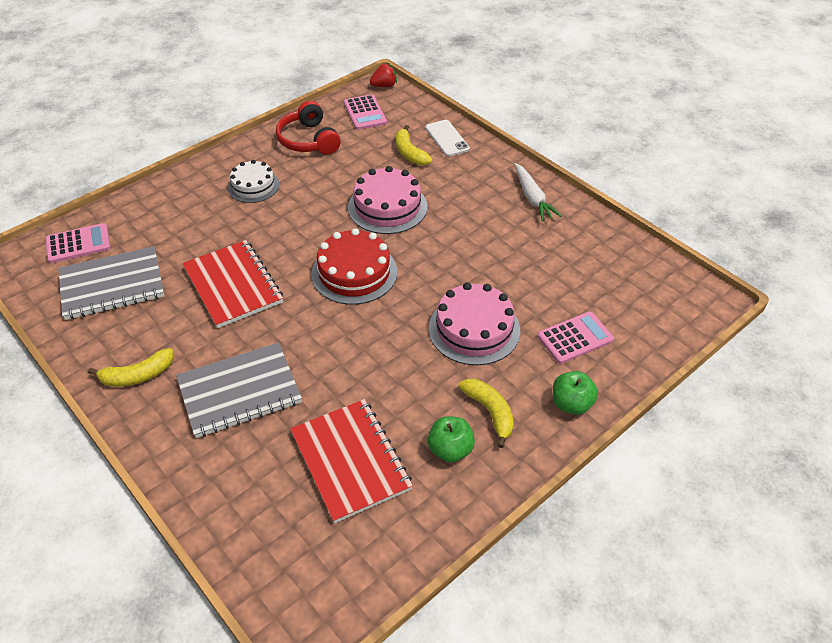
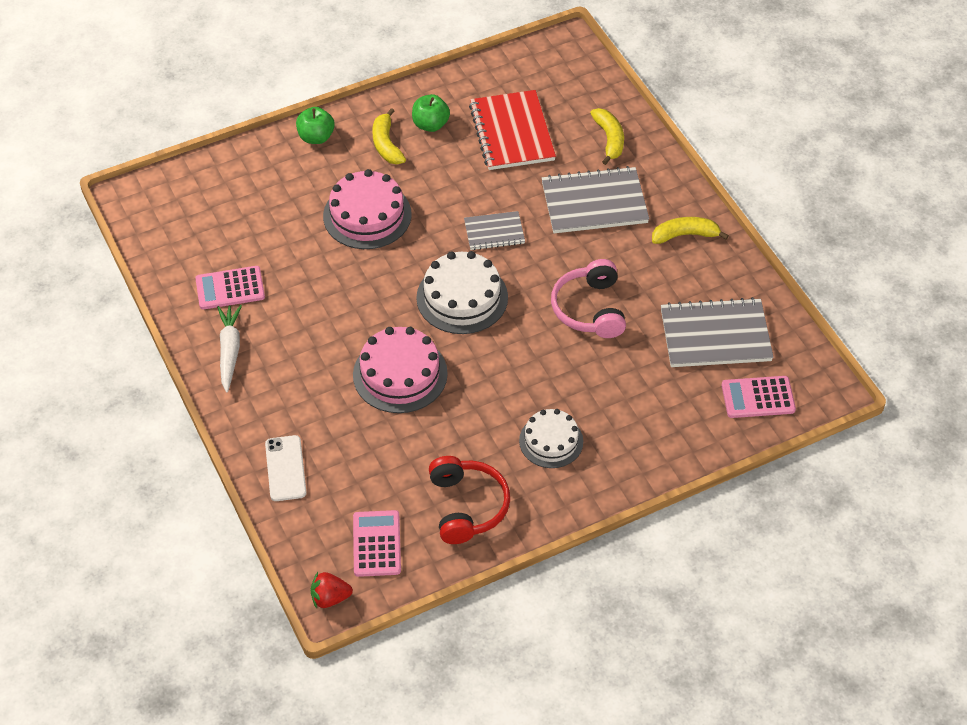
camera: 165 degrees left, 5 degrees up
red notebook [182,240,283,328] -> pink headphones [551,259,626,338]
red cake [311,228,397,305] -> white cake [416,251,508,334]
yellow banana [396,125,432,165] -> yellow banana moved to [590,108,624,165]
pink calculator [537,312,614,364] -> pink calculator moved to [195,266,265,310]
none -> grey notebook [464,211,525,250]

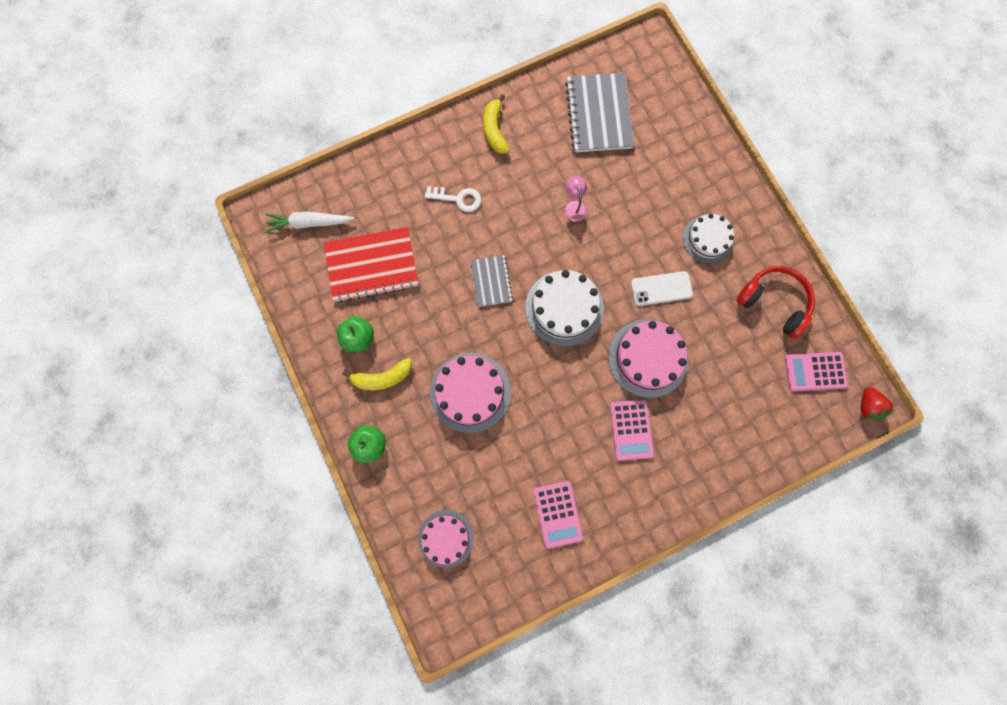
camera: 90 degrees left, 25 degrees up
white carrot [217,305,242,393] -> white carrot moved to [265,211,354,233]
white phone [265,435,307,501] -> white phone moved to [631,271,693,306]
red headphones [429,456,510,544] -> red headphones turned 45 degrees clockwise [736,266,815,339]
grey notebook [542,166,649,233] -> white key [425,186,481,212]
pink headphones [551,259,626,338] -> pink lamp [565,176,587,222]
yellow banana [590,108,624,165] -> none
pink calculator [721,376,796,418] -> pink calculator moved to [610,400,654,461]
none -> pink cake [418,510,474,568]

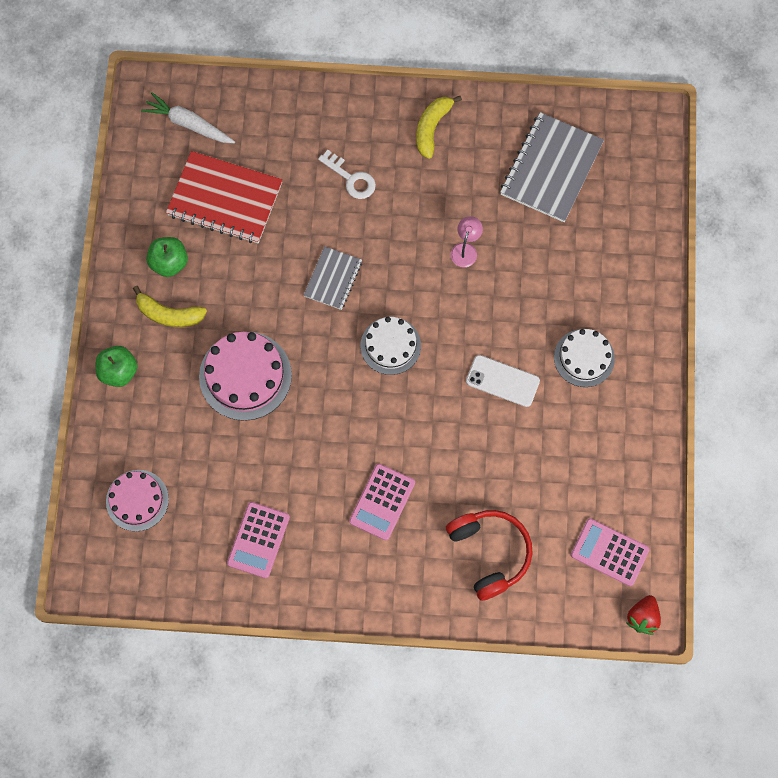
camera: 30 degrees right, 5 degrees down
white cake [525,270,604,347] -> white cake [361,317,421,375], size x0.66
pink cake [608,319,688,398] -> none
red headphones [736,266,815,339] -> red headphones moved to [446,510,533,601]

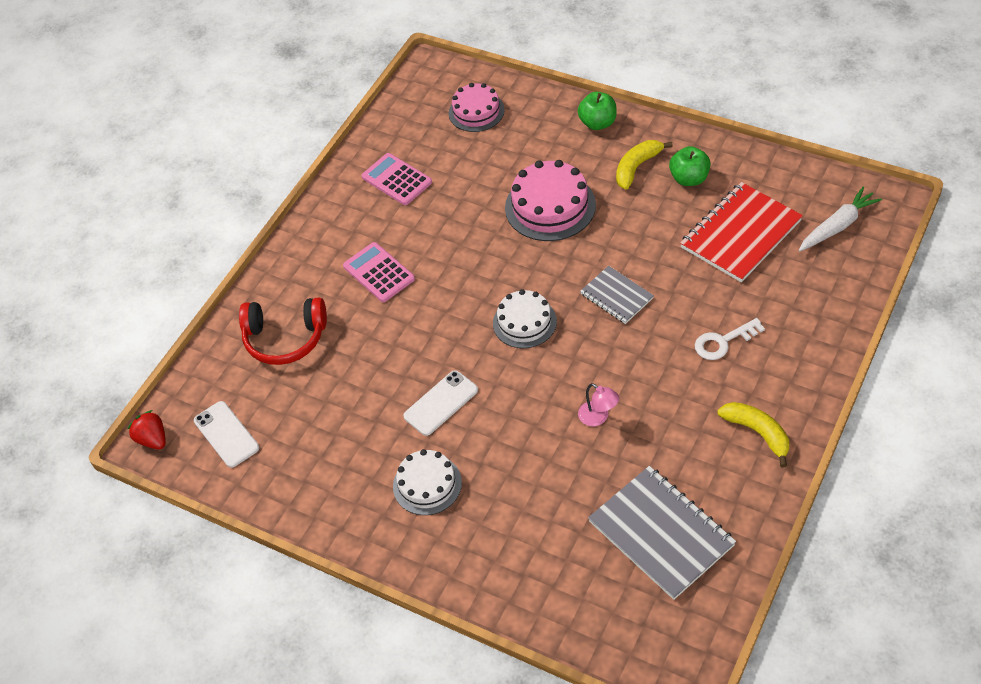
camera: 120 degrees right, 20 degrees down
pink calculator [571,518,650,586] -> white phone [194,401,259,468]

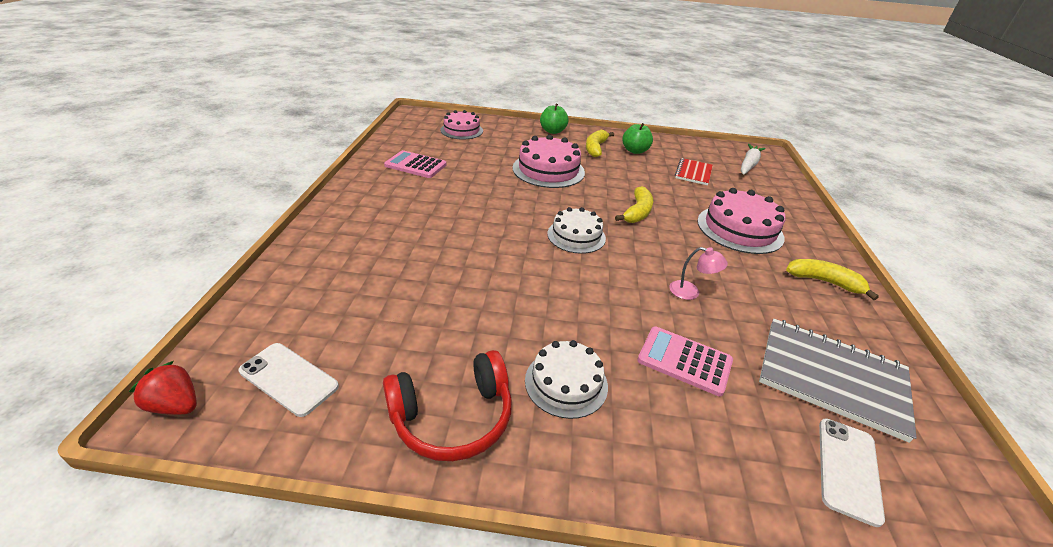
camera: 30 degrees left, 15 degrees down
red headphones [239,298,327,365] -> red headphones moved to [383,350,512,461]
pink calculator [343,242,415,302] -> pink calculator moved to [637,327,733,396]
white phone [403,370,478,436] -> white phone moved to [819,418,885,527]
grey notebook [580,266,654,324] -> yellow banana [615,186,653,223]
red notebook [680,182,803,282] -> red notebook [675,158,713,186], size x0.57
white key [695,318,765,360] -> pink cake [697,188,785,254]

